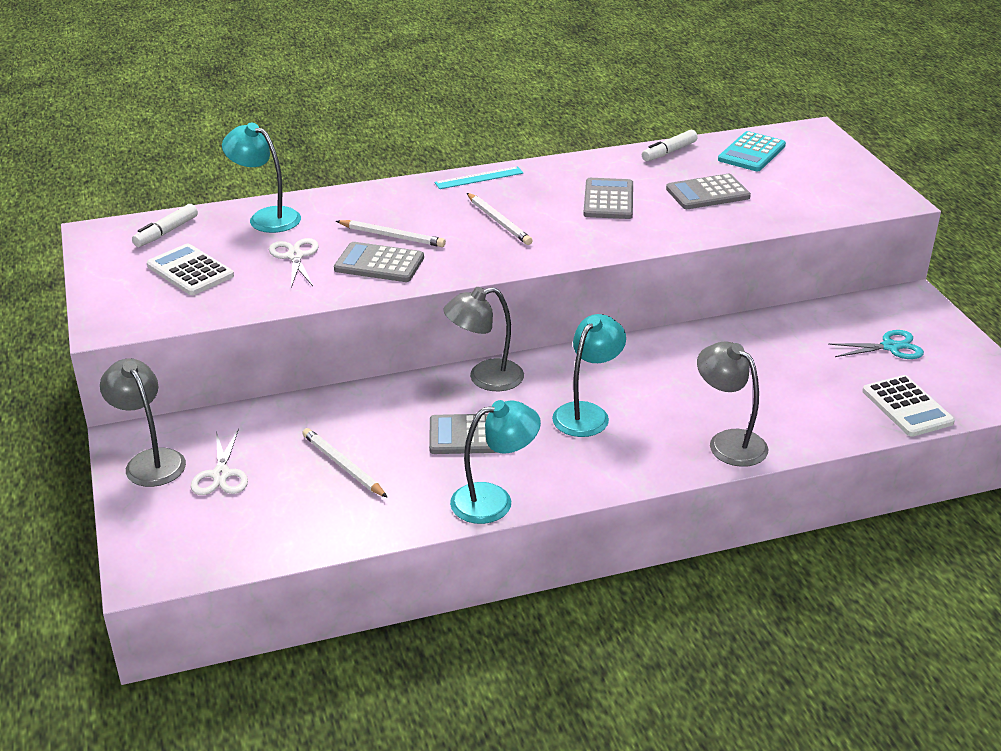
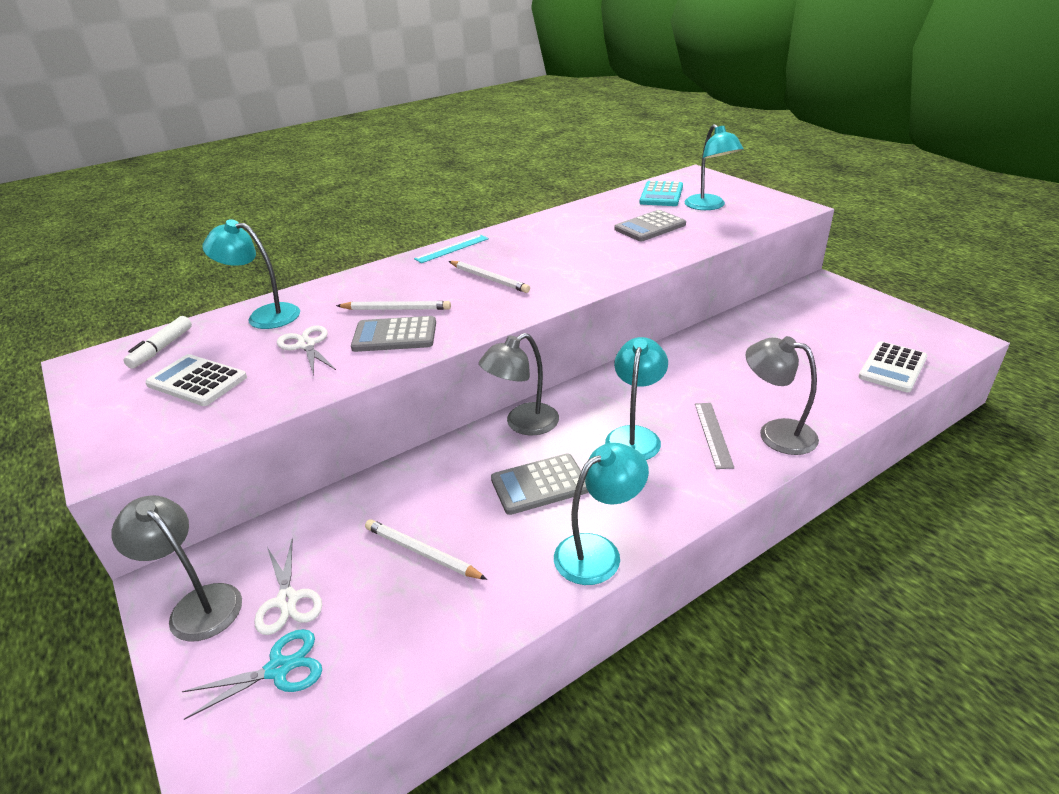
camera: 15 degrees left, 0 degrees up
grey calculator [583,178,633,219] -> none
white marker [642,130,698,162] -> none
turquoise scissors [828,330,924,359] -> turquoise scissors moved to [181,629,322,720]
white calculator [862,375,955,437] -> white calculator turned 75 degrees clockwise [858,341,928,392]
none -> turquoise lamp [685,124,744,210]
none -> grey ruler [695,403,735,469]

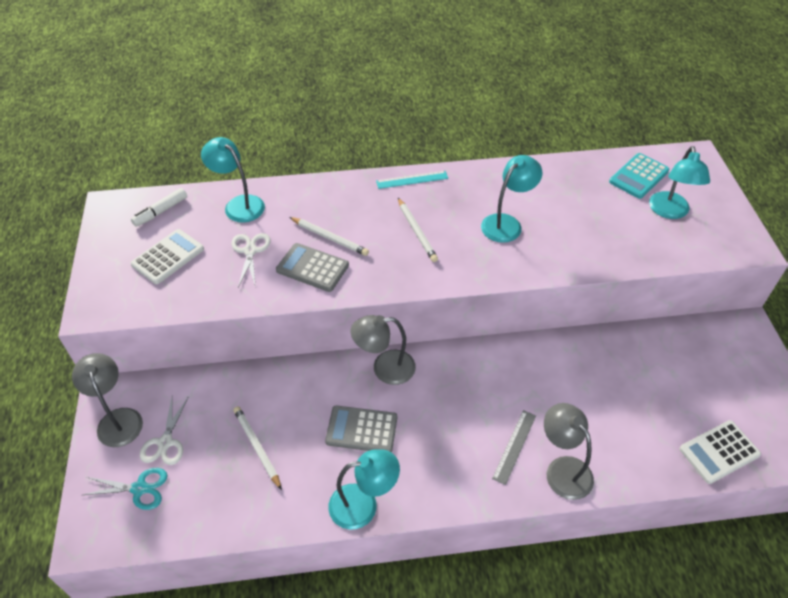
camera: 25 degrees right, 15 degrees up
white calculator [145,354,247,406] -> white calculator turned 75 degrees clockwise [131,229,204,284]
turquoise lamp [605,337,668,460] -> turquoise lamp moved to [481,155,543,243]
grey calculator [614,210,686,241] -> none

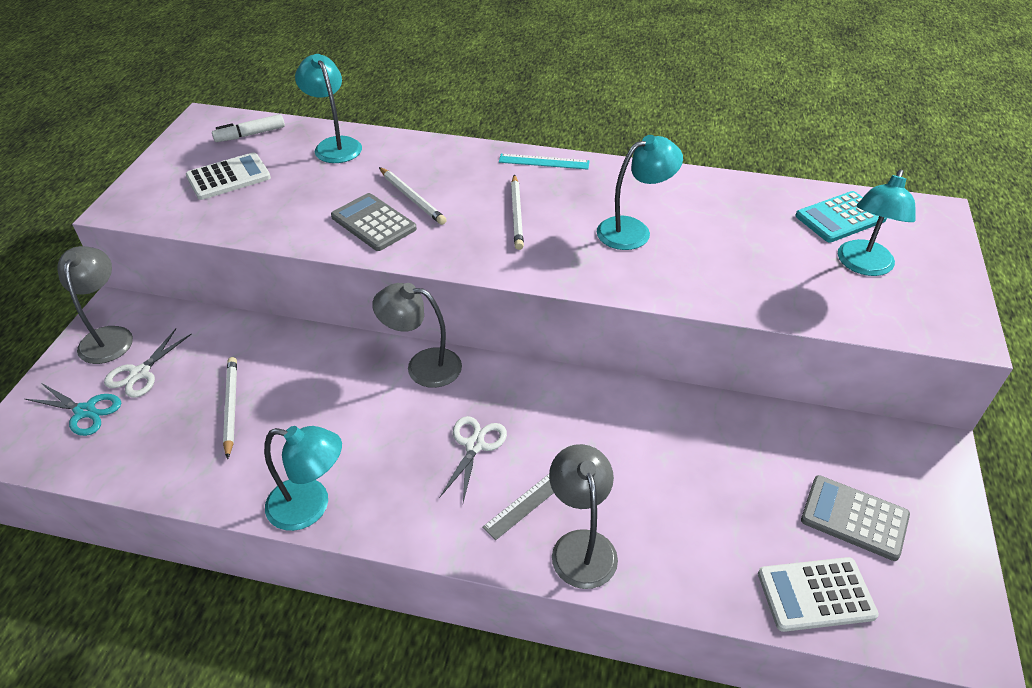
camera: 20 degrees right, 5 degrees down
white scissors [231,233,271,288] -> white scissors moved to [440,416,507,502]
grey calculator [325,406,397,452] -> grey calculator moved to [801,475,910,561]

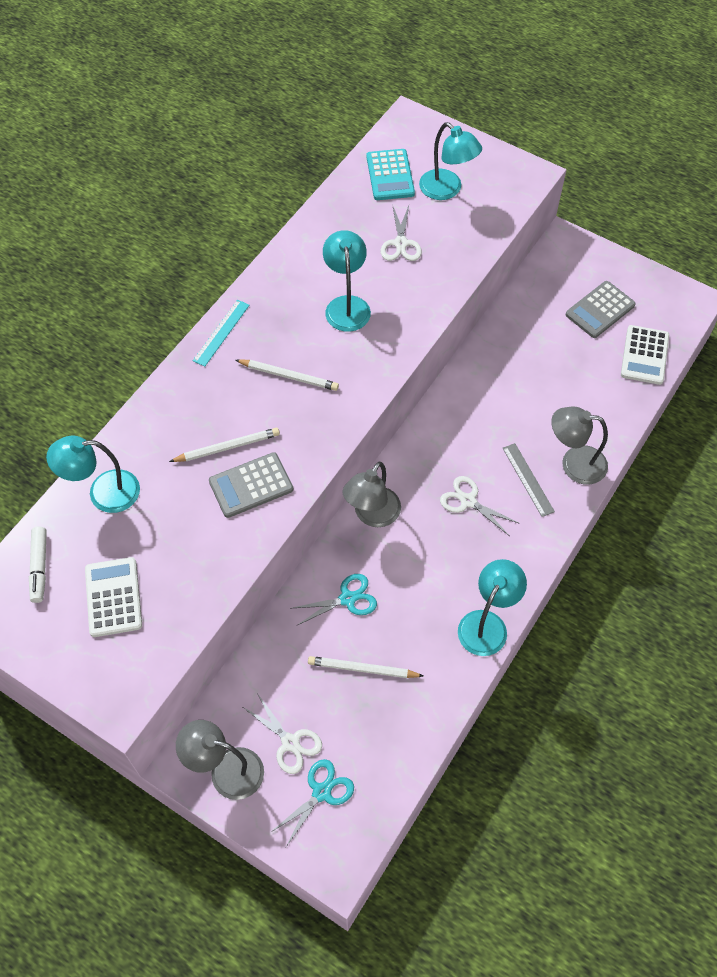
camera: 70 degrees left, 15 degrees up
none -> turquoise scissors [293,574,377,626]
none -> white scissors [381,204,422,261]

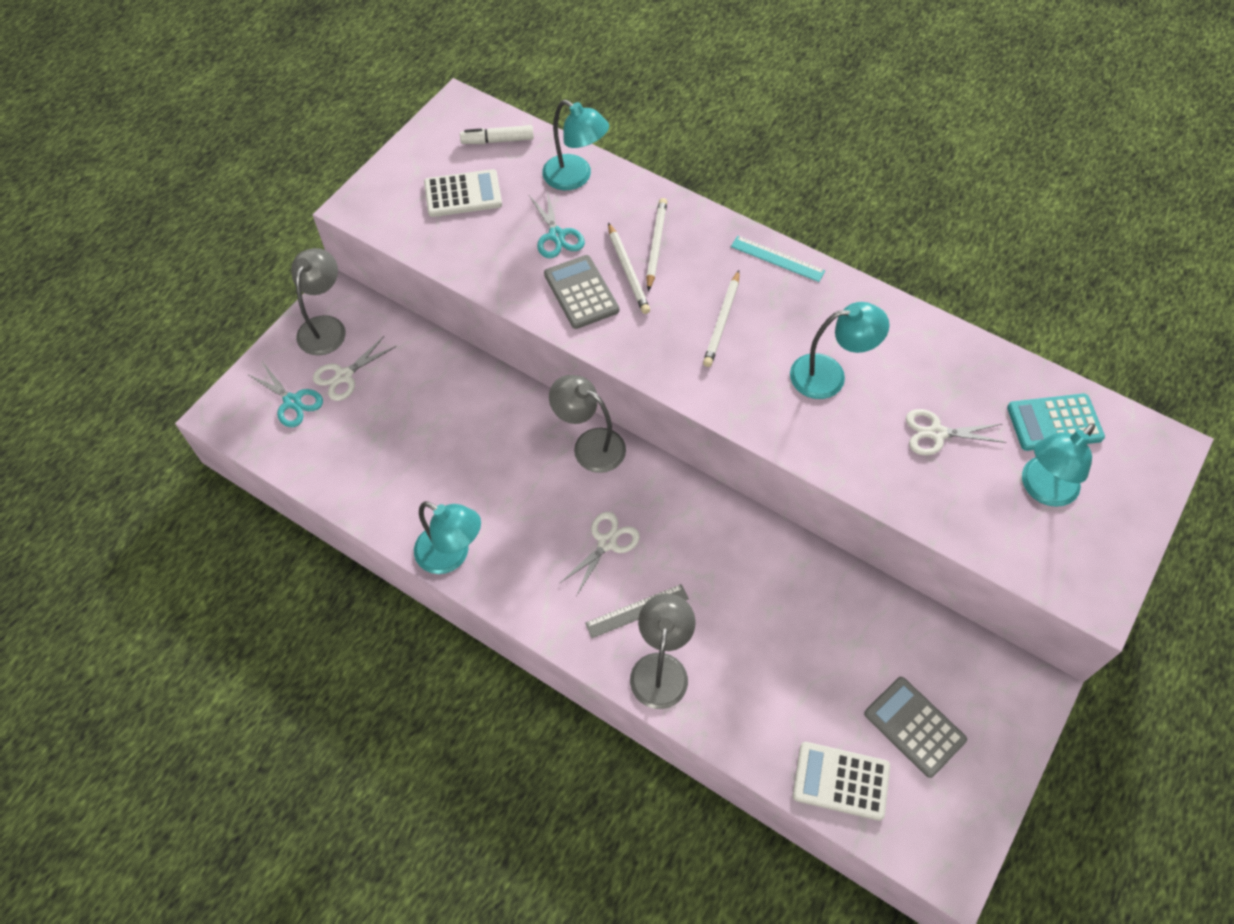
camera: 90 degrees right, 0 degrees up
turquoise lamp [46,436,140,513] -> turquoise lamp turned 135 degrees clockwise [542,100,609,190]
turquoise scissors [293,574,377,626] -> turquoise scissors moved to [529,190,585,258]
white pencil [308,656,423,678] -> white pencil moved to [646,198,667,291]

